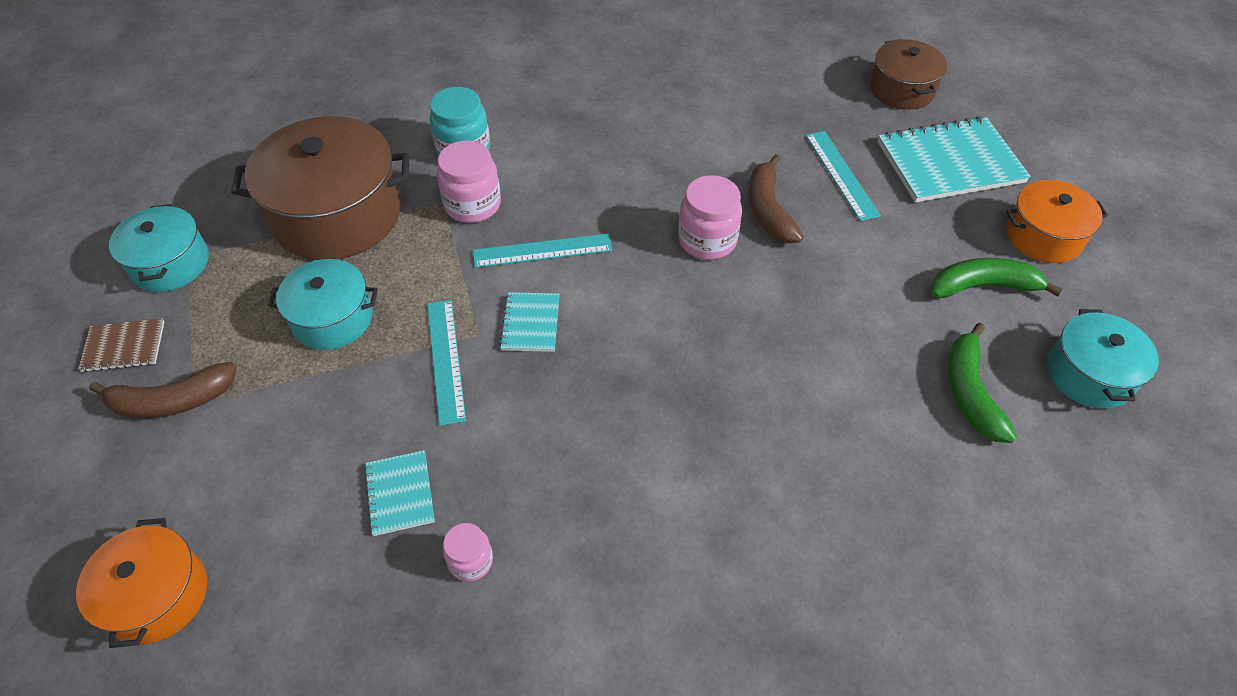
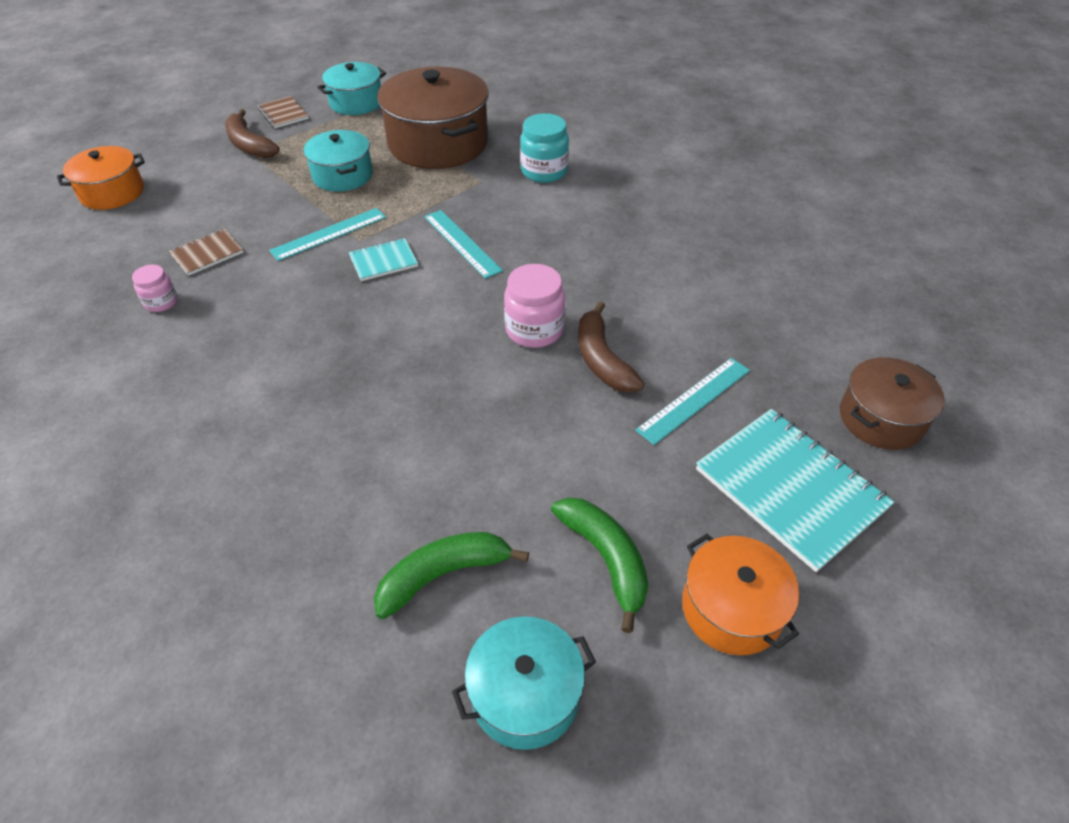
camera: 65 degrees right, 5 degrees down
turquoise notebook [364,450,435,536] -> brown notebook [169,229,244,276]
pink jar [437,140,501,223] -> none
brown banana [749,155,803,243] -> brown banana turned 75 degrees counterclockwise [578,301,644,393]

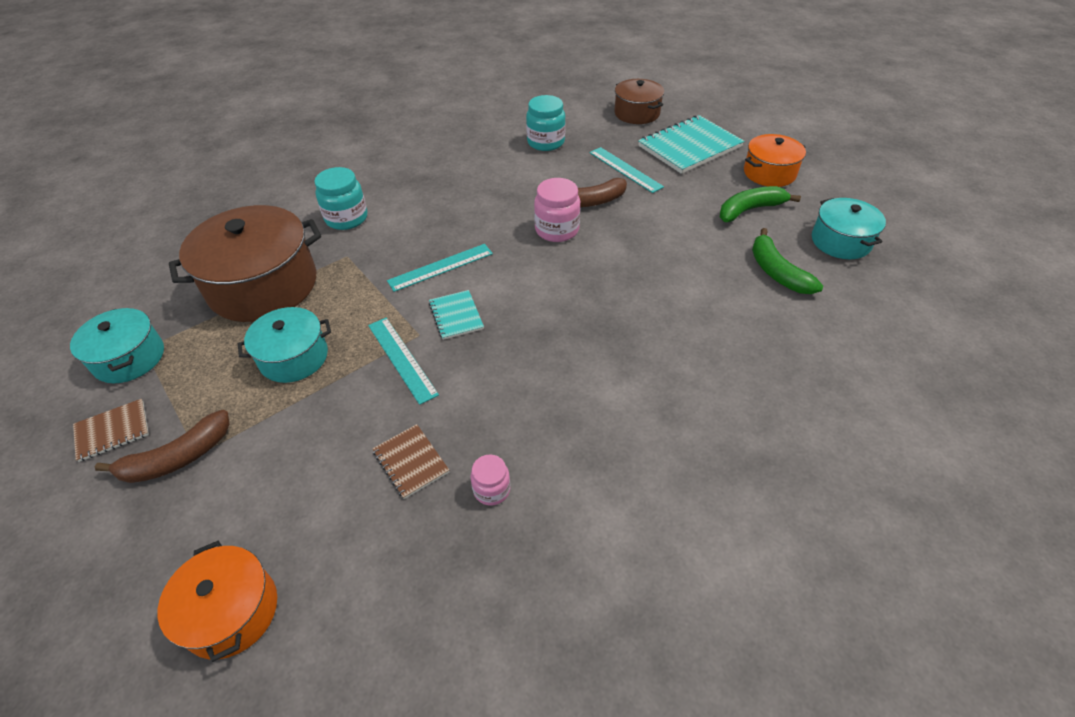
camera: 85 degrees left, 0 degrees up
none -> turquoise jar [526,95,566,151]

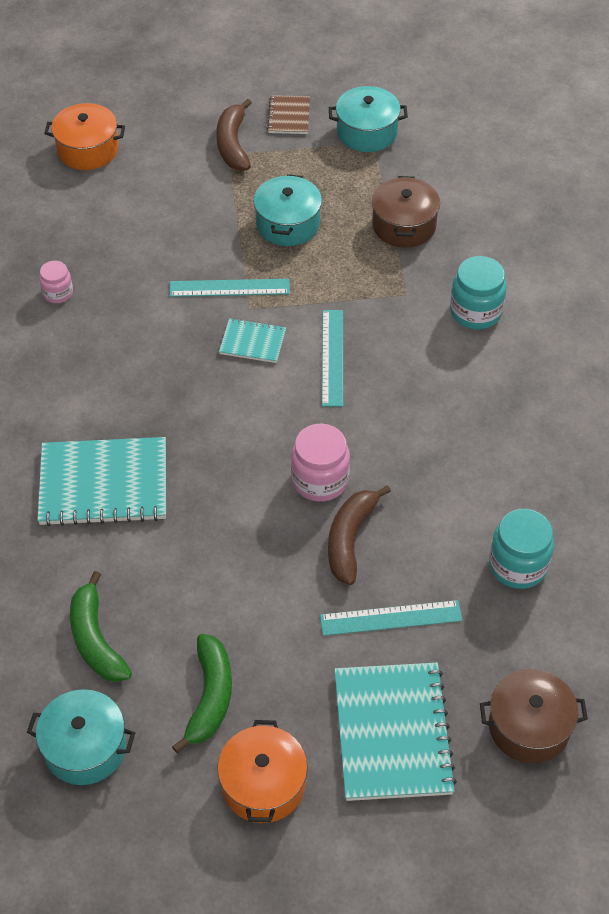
camera: 120 degrees right, 5 degrees up
brown pot [169,205,321,322] -> brown pot [372,176,440,248], size x0.57
brown notebook [372,424,449,499] -> none
green banana [752,228,823,294] -> green banana turned 120 degrees counterclockwise [70,571,132,682]
none -> turquoise notebook [37,437,166,526]

